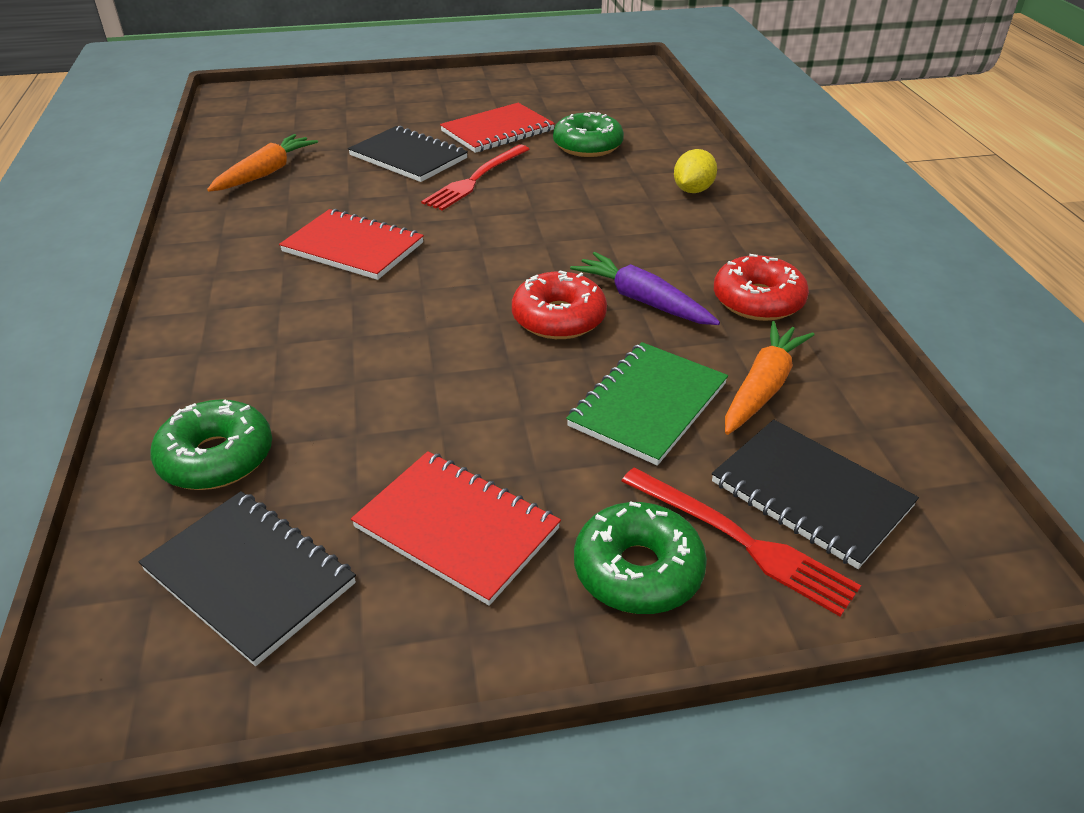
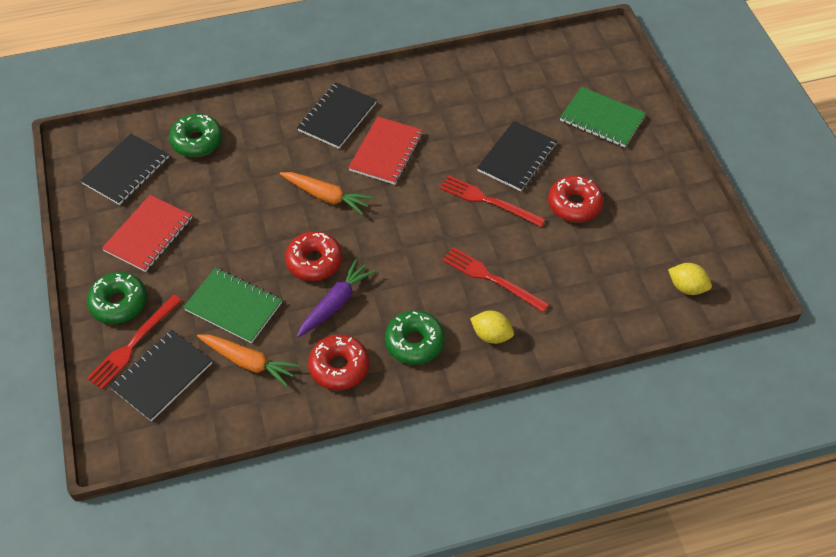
camera: 85 degrees right, 15 degrees up
orange carrot [207,134,318,192] -> orange carrot moved to [280,172,373,215]
red notebook [440,103,555,153] -> red donut [548,176,604,222]
green donut [553,112,624,157] -> green donut moved to [385,310,445,365]
none -> black notebook [297,82,377,149]
none -> red fork [442,247,549,312]
none -> green notebook [560,87,646,148]
none -> yellow lemon [668,263,712,295]

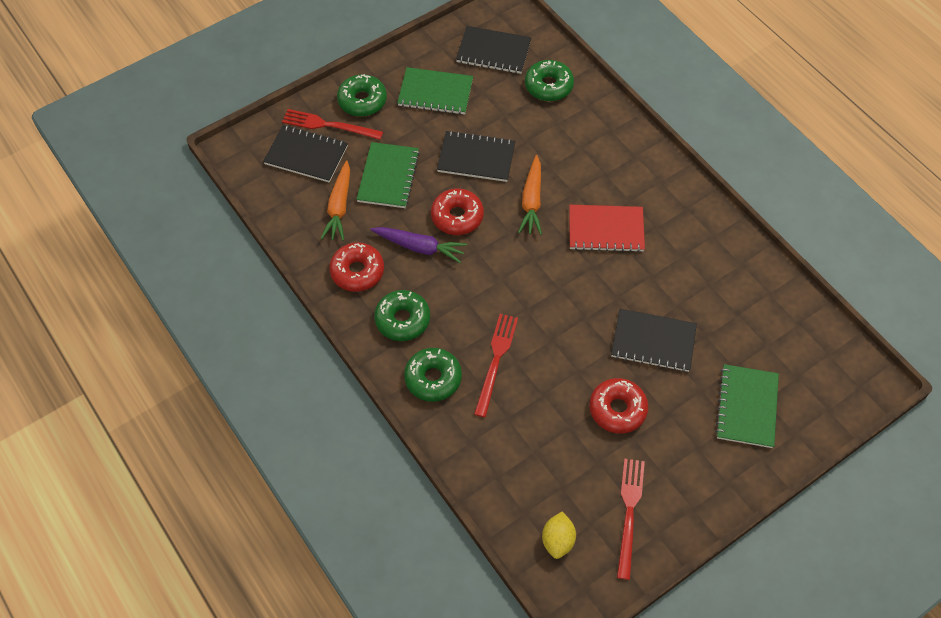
camera: 70 degrees right, 5 degrees up
red notebook [102,195,192,272] -> green notebook [397,67,473,115]
black notebook [297,82,377,149] -> black notebook moved to [437,130,515,182]
red fork [440,175,546,227] -> red fork moved to [617,458,645,580]
yellow lemon [470,311,514,344] -> green donut [404,348,462,402]

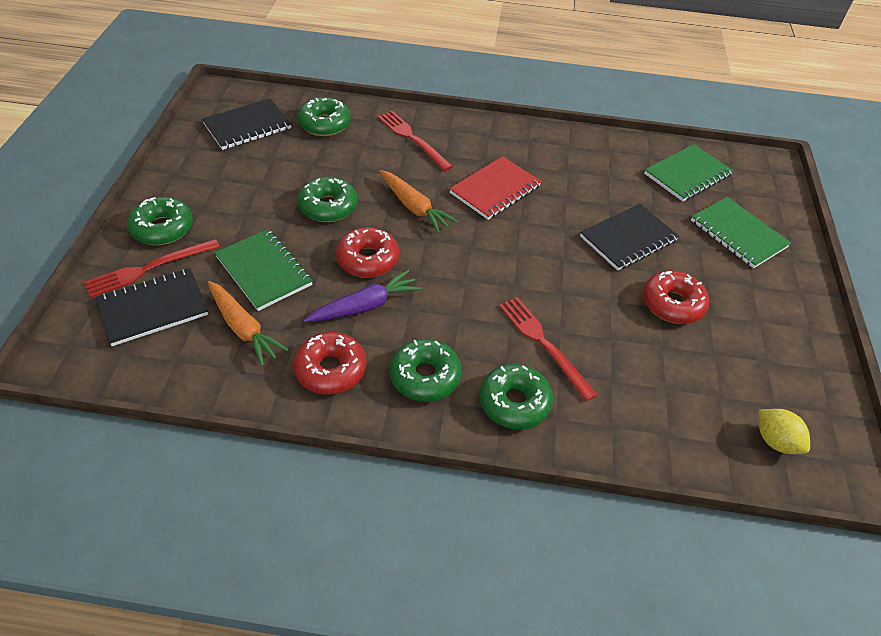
camera: 50 degrees left, 10 degrees down
green notebook [397,67,473,115] -> green notebook moved to [644,144,733,202]
black notebook [437,130,515,182] -> green donut [298,176,357,222]
red fork [617,458,645,580] -> red fork moved to [378,111,453,171]

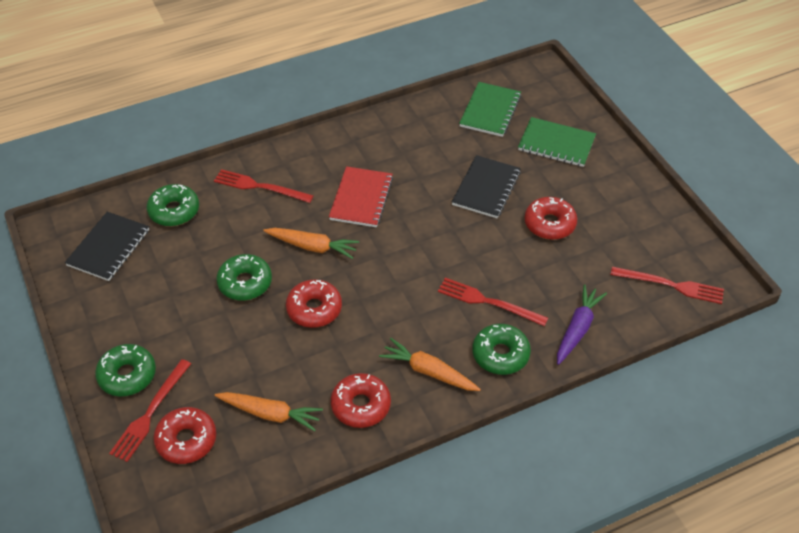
camera: 30 degrees left, 0 degrees up
black notebook [96,268,208,346] -> red donut [153,407,216,464]
green notebook [215,229,313,311] -> none
purple carrot [303,270,421,322] -> purple carrot moved to [557,284,607,365]
green donut [390,339,462,402] -> orange carrot [379,338,481,391]
yellow lemon [759,409,810,454] -> red fork [610,267,724,304]

